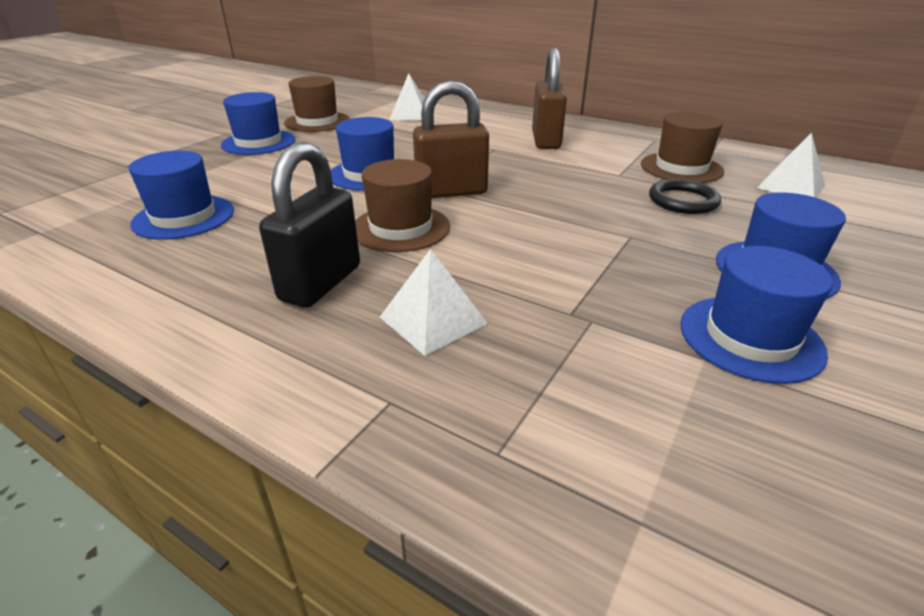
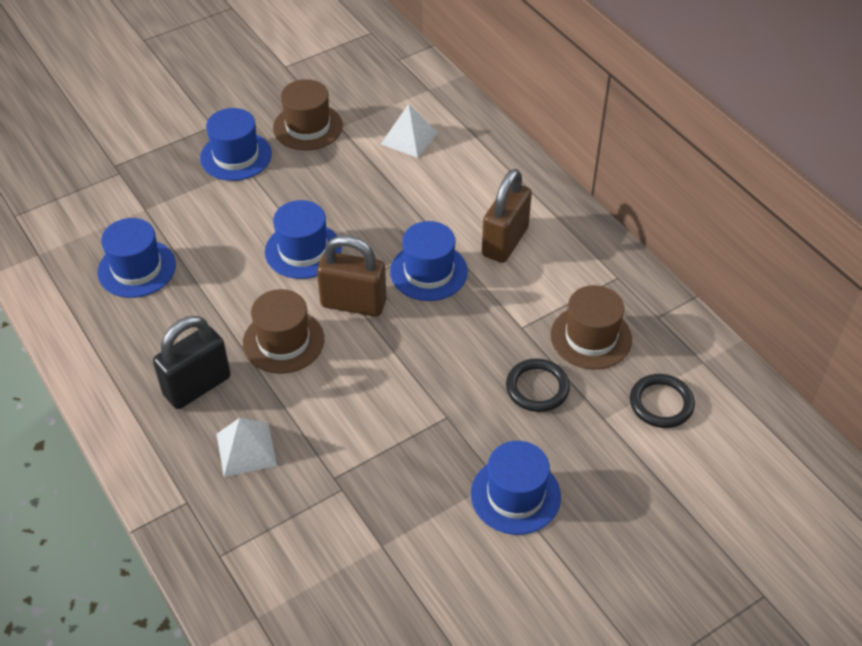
camera: 25 degrees right, 15 degrees up
blue hat [680,246,833,384] -> blue hat moved to [390,221,468,301]
white pyramid [757,132,825,198] -> black ring [630,374,695,428]

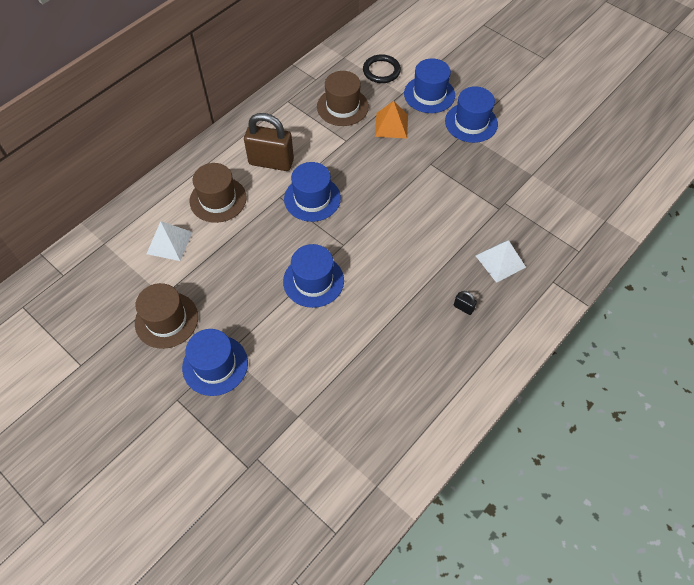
camera: 105 degrees left, 10 degrees up
blue hat [98,218,176,298] -> blue hat moved to [404,58,455,113]
black padlock [153,316,231,409] -> black padlock [454,291,477,315], size x0.41
brown hat [243,289,324,374] -> brown hat moved to [189,163,247,223]
brown padlock [317,235,386,317] -> none
black ring [506,359,570,412] -> orange pyramid [375,101,408,139]

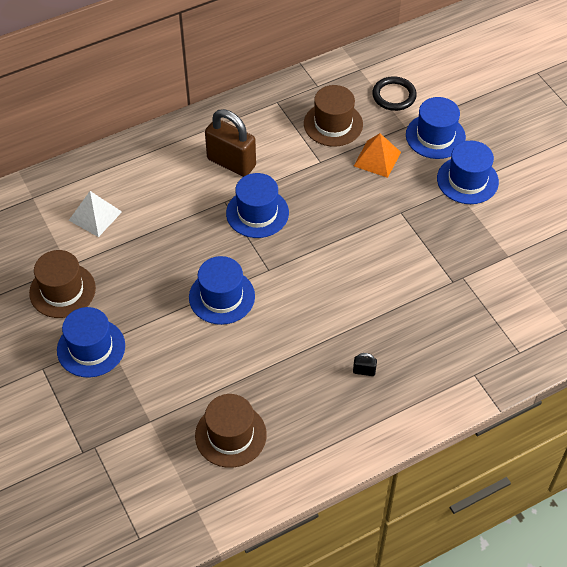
camera: 20 degrees right, 5 degrees down
brown hat [189,163,247,223] -> brown hat moved to [195,394,267,468]
black padlock [454,291,477,315] -> black padlock turned 45 degrees counterclockwise [353,353,377,376]
white pyramid [476,240,526,283] -> none

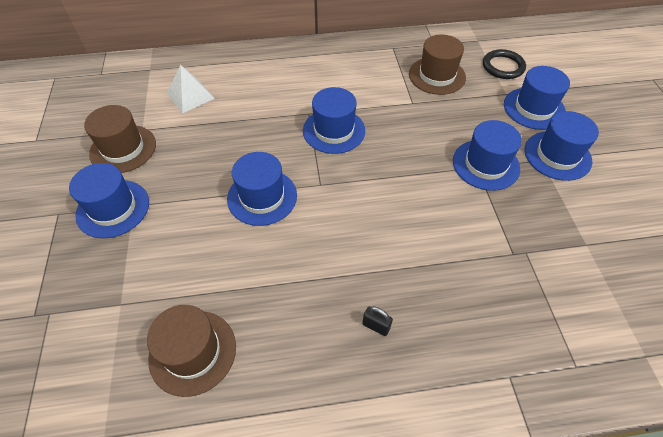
camera: 20 degrees right, 0 degrees up
brown padlock [205,109,256,177] -> none
orange pyramid [354,133,401,178] -> none
none -> blue hat [453,120,522,191]

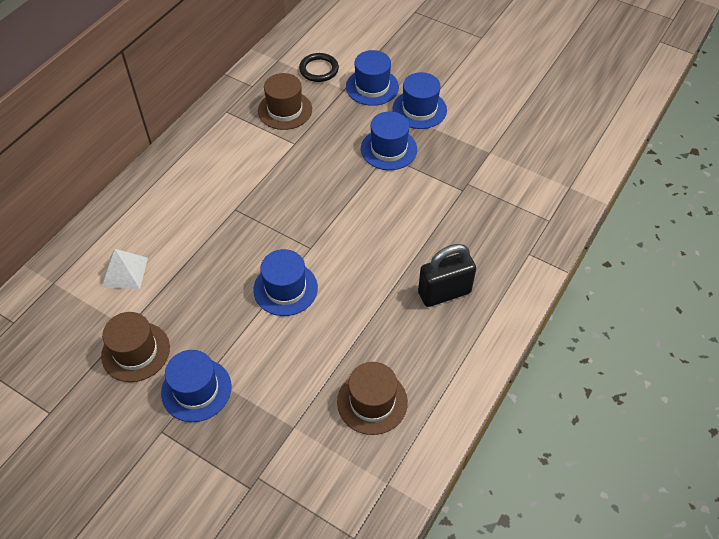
camera: 50 degrees left, 0 degrees up
blue hat [303,87,365,154] -> none
black padlock [362,306,393,336] -> black padlock [418,244,476,307], size x2.46

